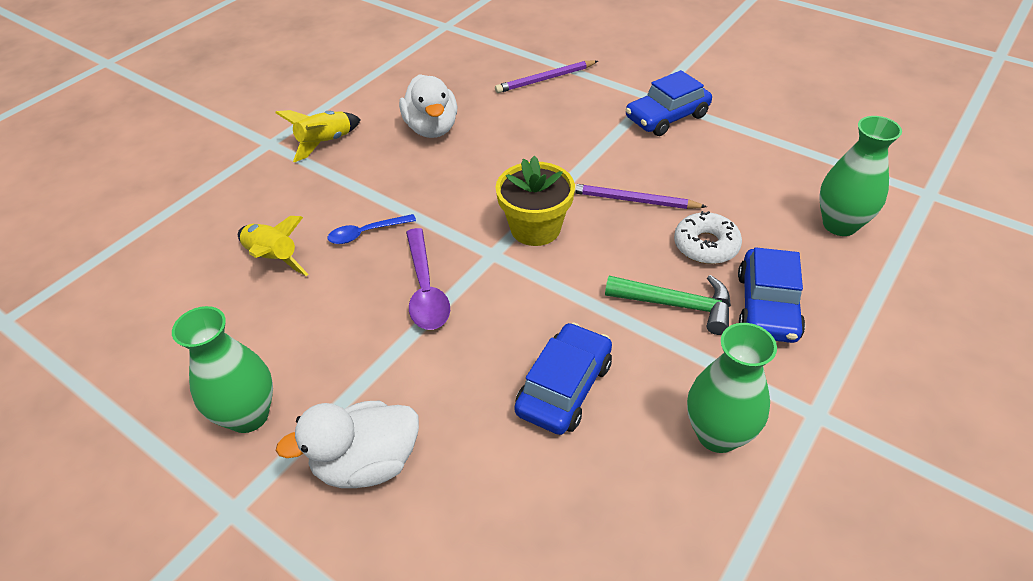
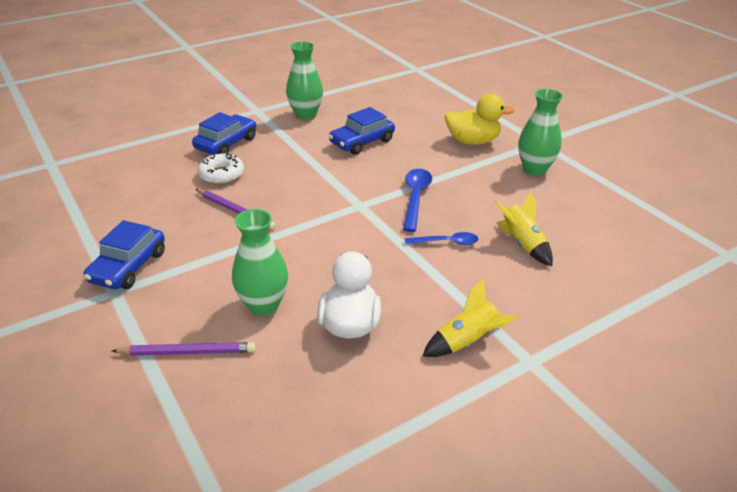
camera: 160 degrees left, 10 degrees down
white duck [276,401,419,488] -> yellow duck [445,94,514,145]
purple spoon [406,228,450,330] -> blue spoon [403,169,432,232]
yellow flower pot [496,156,575,246] -> none
green hammer [605,275,731,335] -> none
blue car [626,70,712,136] -> blue car turned 120 degrees clockwise [84,220,165,289]
green vase [819,116,902,236] -> green vase moved to [232,209,288,316]

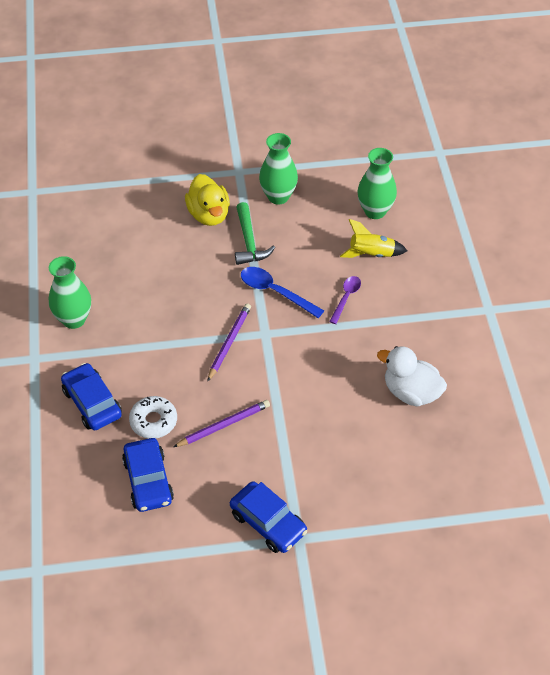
camera: 65 degrees left, 15 degrees up
purple pencil [112,342,256,356] -> purple pencil moved to [207,304,251,382]
green vase [232,209,288,316] -> green vase moved to [357,148,397,219]
blue car [329,107,395,155] -> blue car moved to [122,438,174,512]
blue spoon [405,232,479,245] -> purple spoon [329,276,361,324]
yellow rocket [423,279,518,357] -> none
yellow duck [445,94,514,145] -> yellow duck turned 135 degrees clockwise [185,174,230,226]
none -> green hammer [235,202,275,265]

